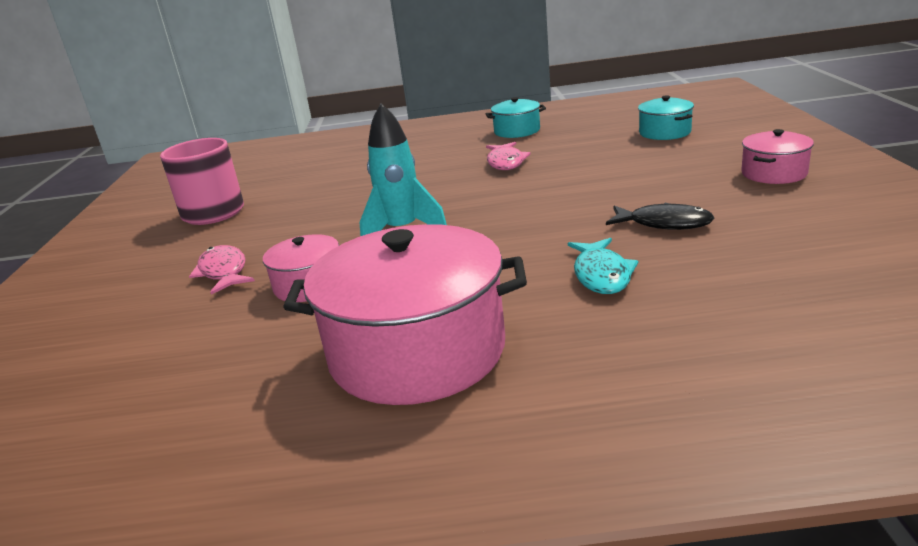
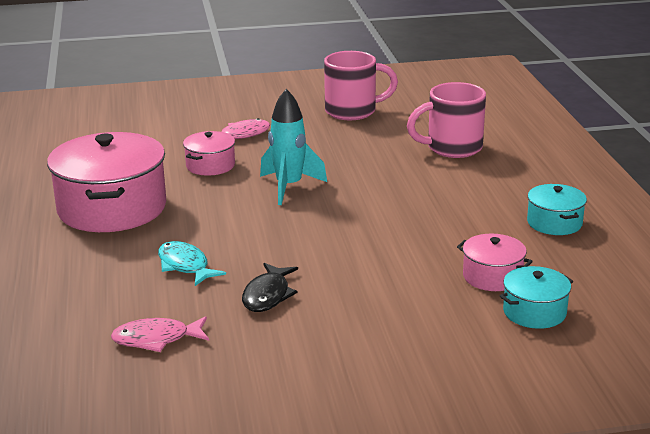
camera: 80 degrees right, 0 degrees up
pink fish [486,142,531,170] -> pink fish moved to [111,316,209,352]
turquoise fish [568,238,638,294] -> turquoise fish turned 60 degrees clockwise [158,241,226,286]
pink pot [741,129,814,184] -> pink pot moved to [457,234,533,291]
none -> pink mug [407,82,486,158]

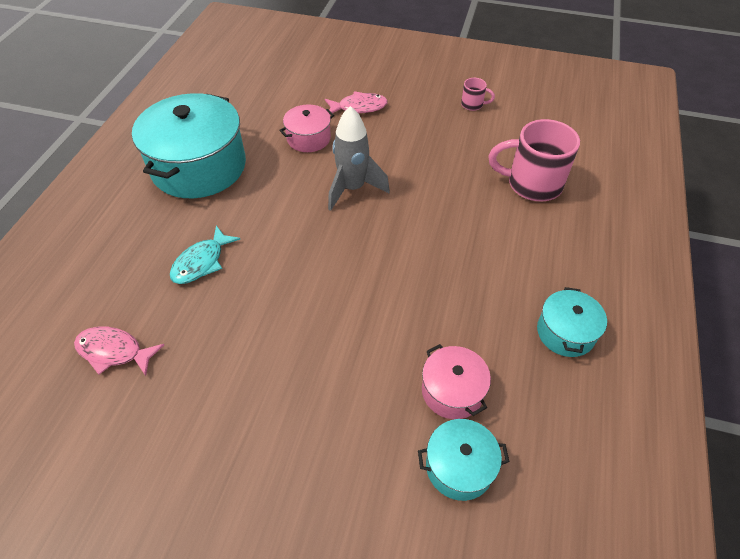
camera: 25 degrees right, 25 degrees up
pink pot [47,132,166,232] -> turquoise pot [132,93,246,198]
turquoise fish [158,241,226,286] -> turquoise fish turned 135 degrees counterclockwise [170,226,240,284]
black fish [242,263,298,312] -> none
turquoise rocket [260,89,327,205] -> grey rocket [328,106,390,211]
pink mug [324,51,398,120] -> pink mug [461,78,495,111], size x0.46

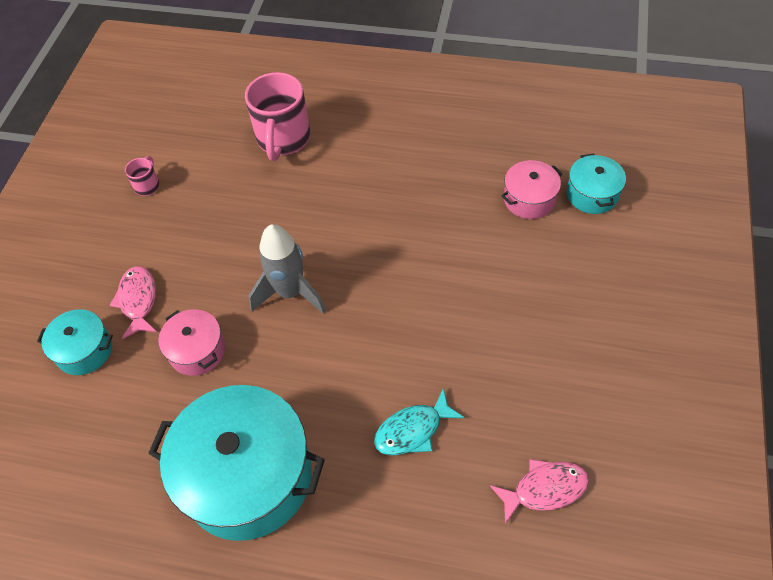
camera: 90 degrees left, 5 degrees up
pink fish [74,326,164,376] -> pink fish turned 120 degrees counterclockwise [490,459,589,524]
turquoise fish [170,226,240,284] -> turquoise fish turned 120 degrees clockwise [374,388,464,455]
turquoise pot [537,287,607,357] -> turquoise pot moved to [37,309,113,375]

